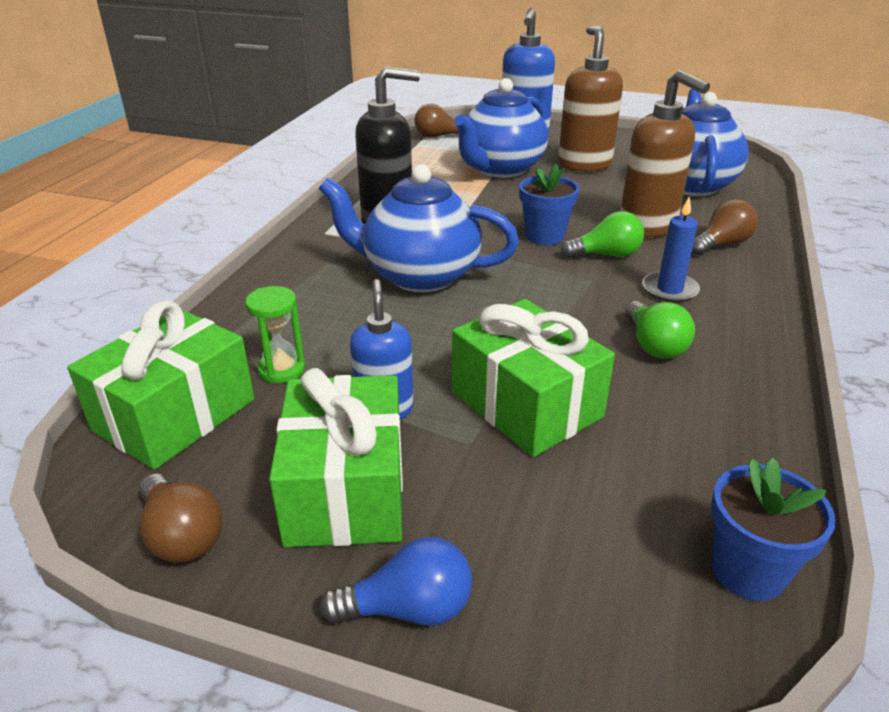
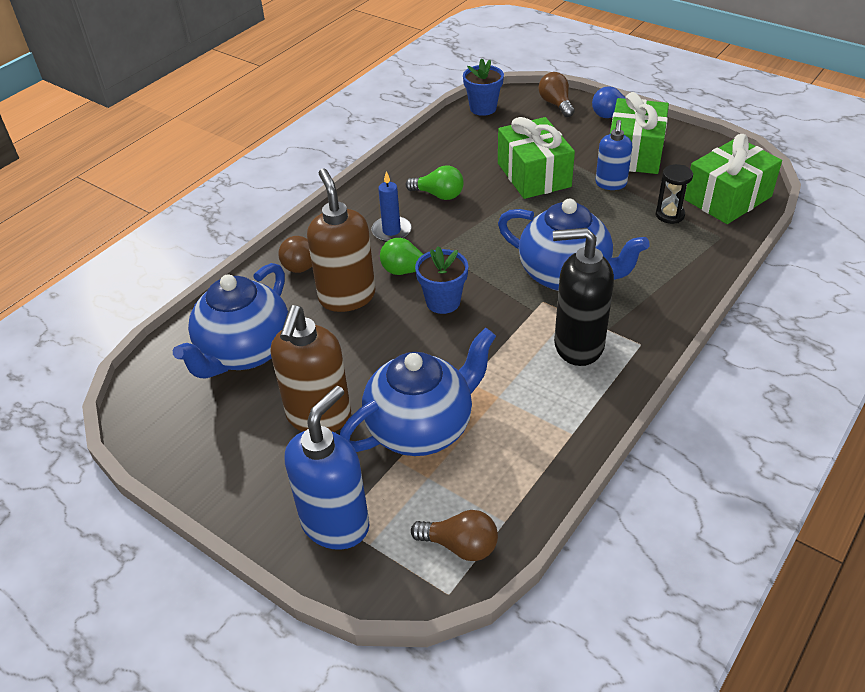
camera: 160 degrees left, 10 degrees up
brown light bulb [139,474,223,563] -> brown light bulb moved to [539,72,575,117]
green hourglass [245,286,305,383] -> black hourglass [656,164,693,224]
green light bulb [625,301,695,359] -> green light bulb turned 105 degrees clockwise [406,166,464,200]

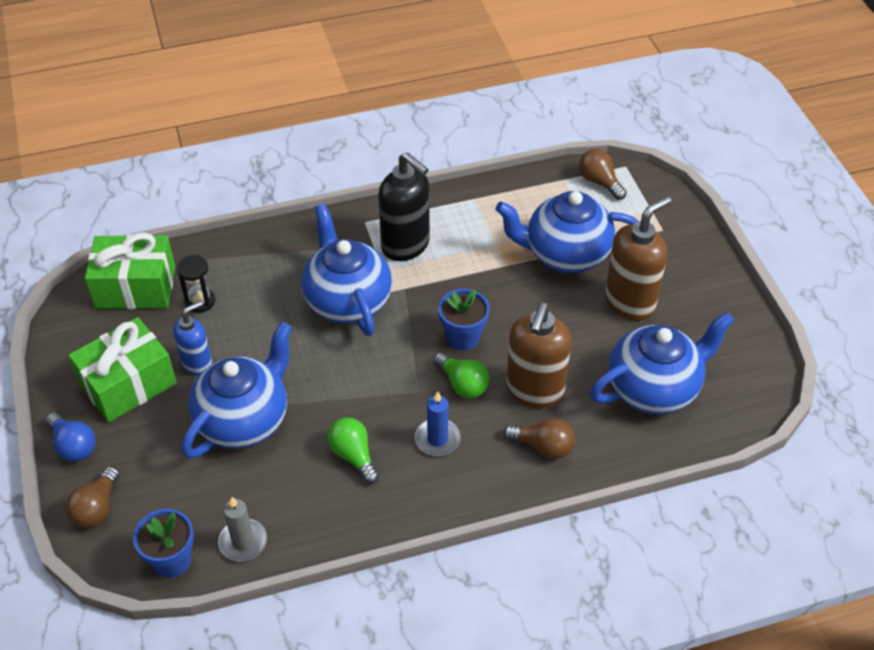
camera: 145 degrees left, 5 degrees up
blue soap dispenser [285,386,369,550] -> none
green gift [498,117,575,199] -> blue teapot [181,322,292,459]
none -> grey candle [218,497,267,561]

